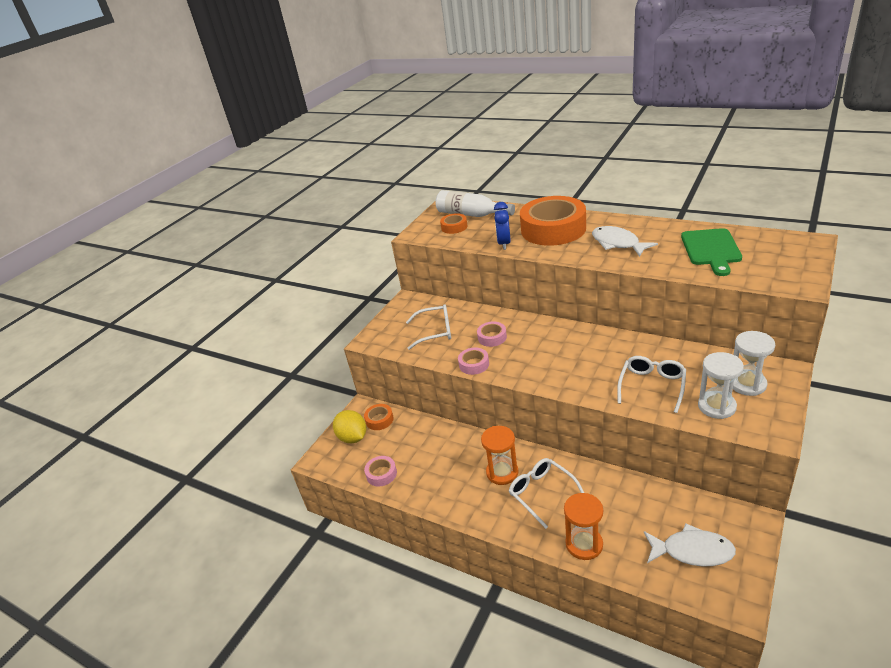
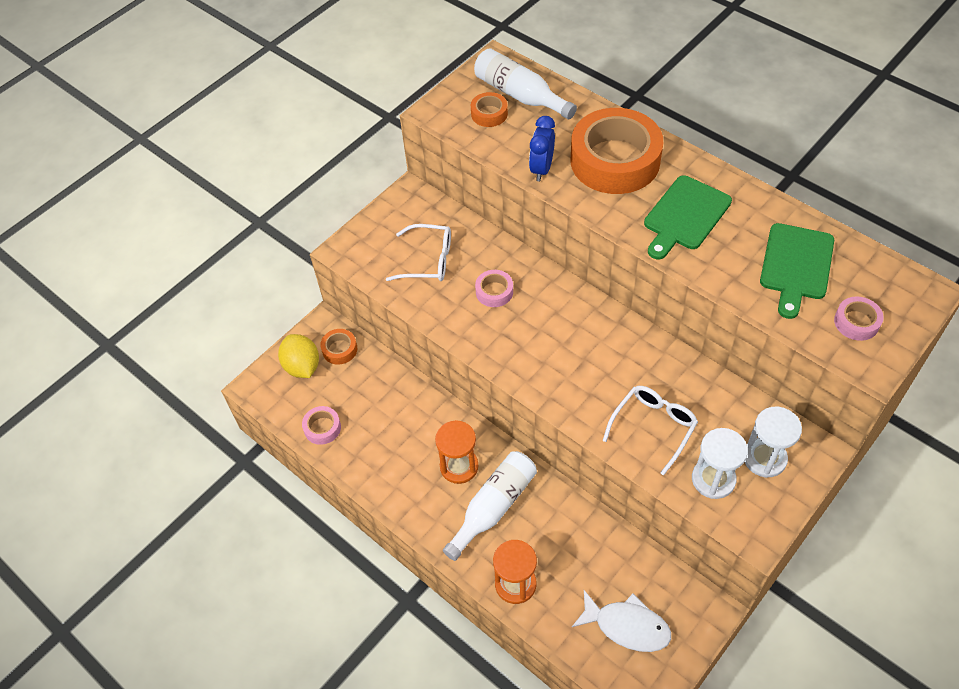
camera: 10 degrees right, 20 degrees up
pink tape [458,347,489,375] -> pink tape moved to [834,296,884,341]
white glasses [509,458,584,529] -> white bottle [443,451,537,561]
white fish [592,226,658,257] -> green cutting board [644,175,732,259]

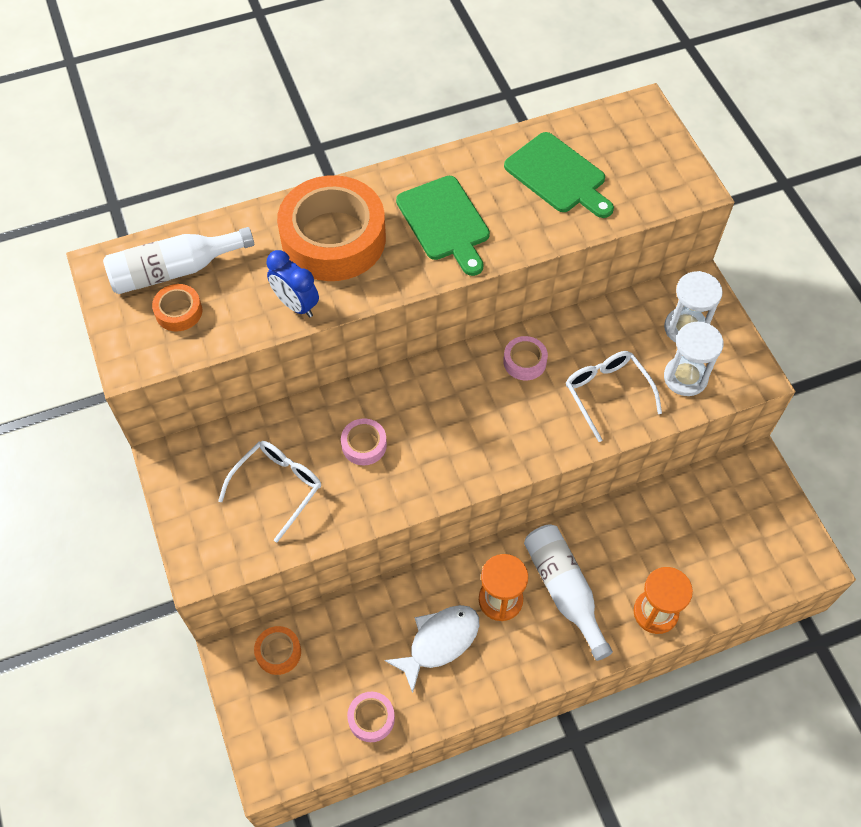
camera: 65 degrees left, 5 degrees up
yellow lemon [278,334,319,378] -> none
white fish [572,590,671,652] -> white fish moved to [384,605,479,693]
pink tape [834,296,884,341] -> pink tape moved to [503,336,548,380]

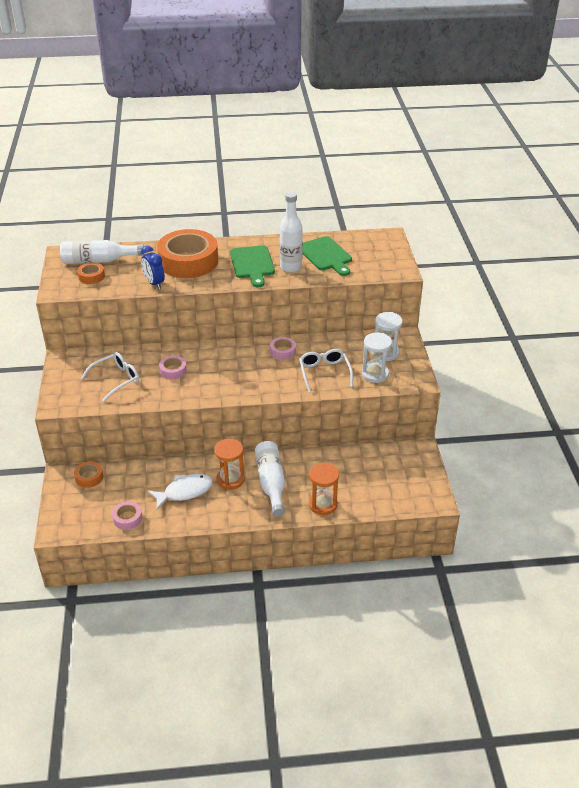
camera: 15 degrees right, 20 degrees down
none -> white bottle [280,192,303,272]

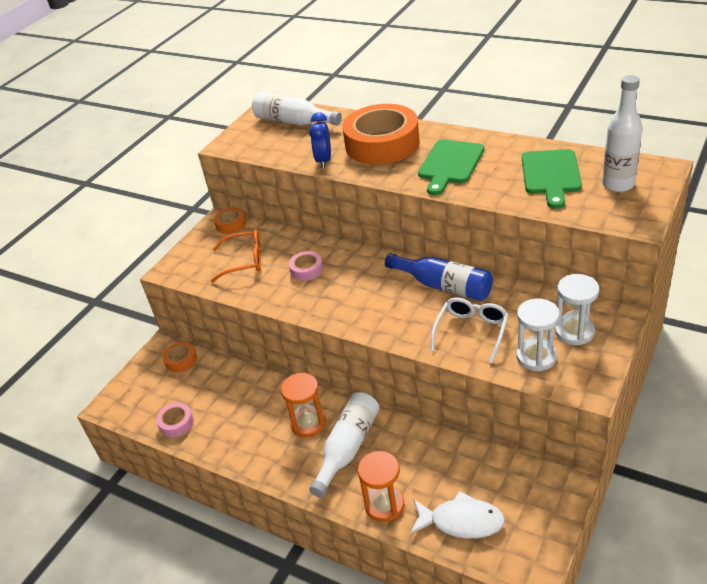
camera: 40 degrees right, 0 degrees up
orange tape [77,262,105,284] -> orange tape moved to [214,208,246,234]
white glasses [81,352,139,402] -> orange glasses [211,230,261,282]
white fish [148,474,213,510] -> white fish moved to [410,491,505,539]
pink tape [270,337,296,360] -> blue bottle [385,253,493,301]
white bottle [280,192,303,272] -> white bottle moved to [602,75,642,192]

